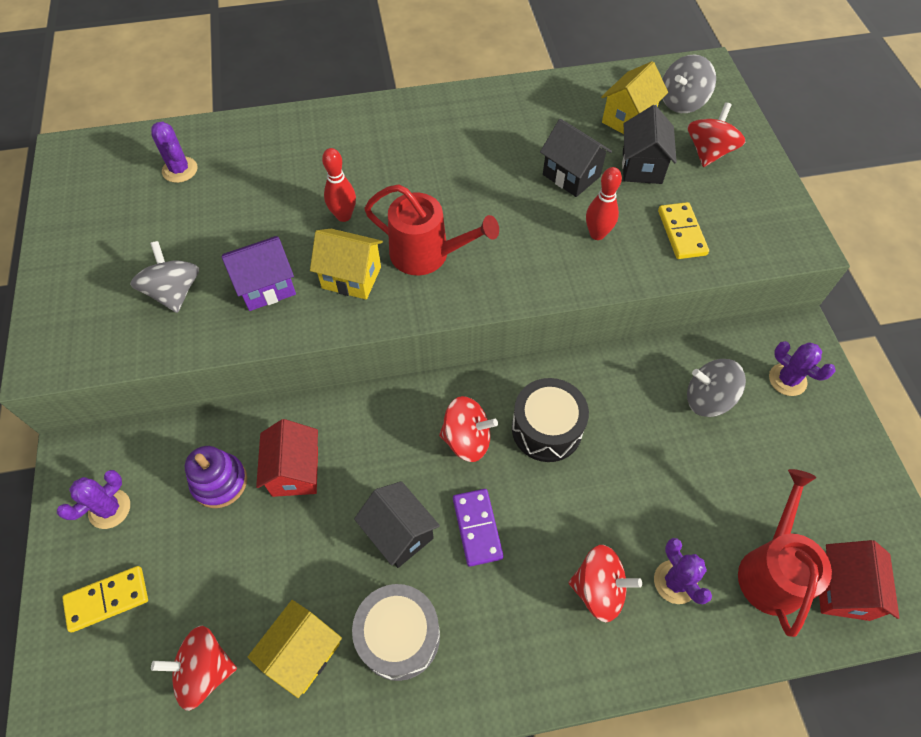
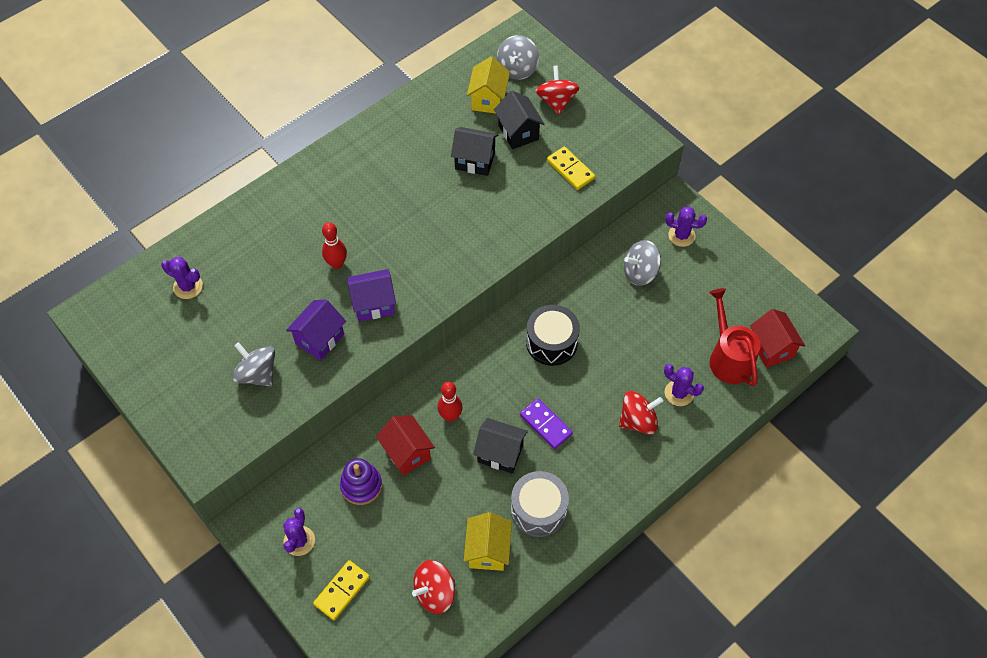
camera: 30 degrees left, 0 degrees up
yellow house [310,229,383,300] -> purple house [347,269,396,321]
red watering can [364,184,499,275] -> none
red spinning top [439,396,498,462] -> none
red bowling pin [586,167,622,240] -> red bowling pin moved to [438,382,463,422]

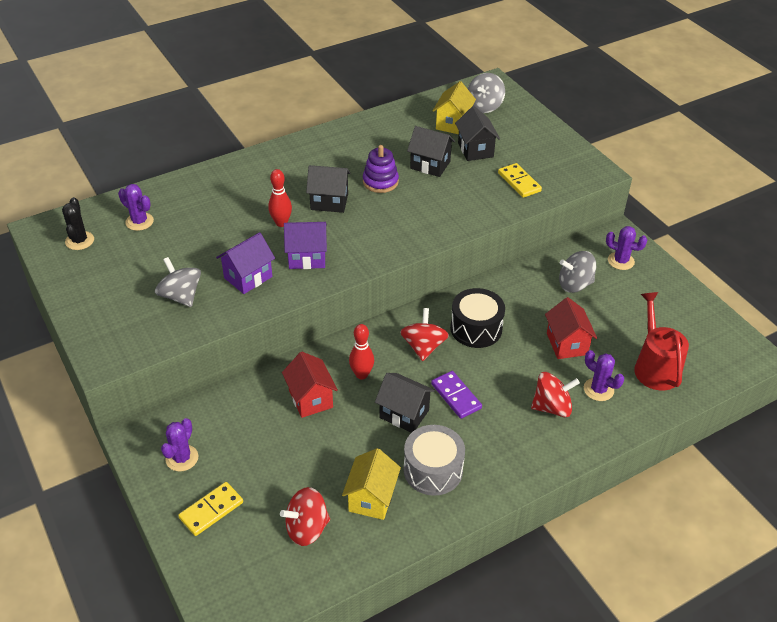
camera: 10 degrees right, 15 degrees down
purple stacking toy [340,458,382,505] -> purple stacking toy moved to [363,145,399,193]
red spinning top [536,66,579,115] -> red spinning top moved to [400,308,449,361]
red house [750,309,805,368] -> red house moved to [545,297,597,359]
none -> black cactus [62,197,94,250]
none -> black house [306,165,351,213]

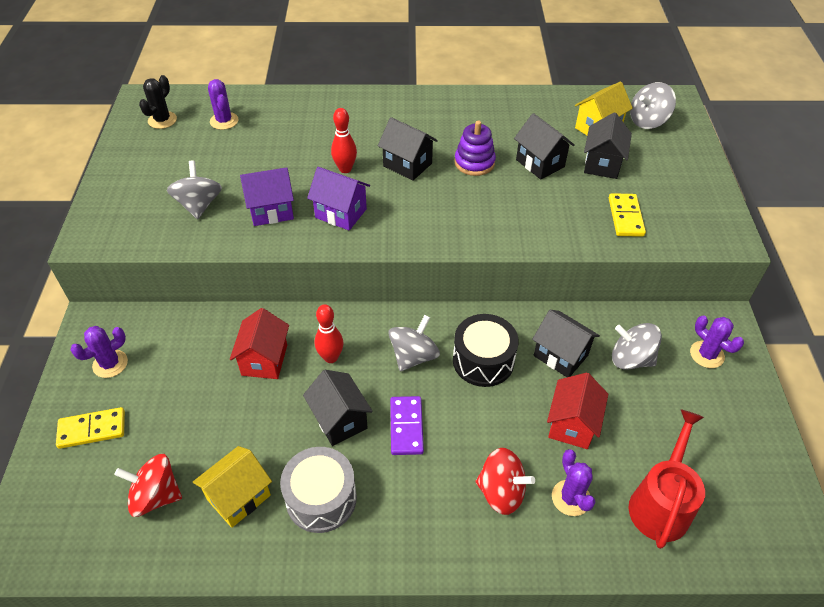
camera: 30 degrees right, 5 degrees up
red spinning top [400,308,449,361] -> grey spinning top [388,315,440,371]
none -> black house [532,310,600,377]

